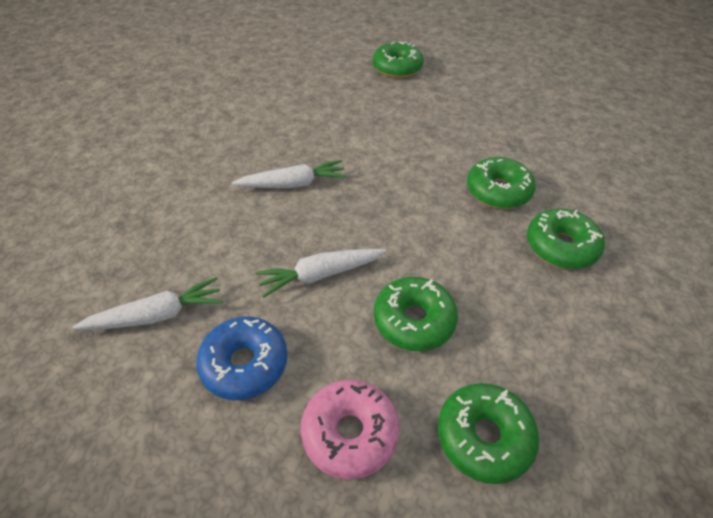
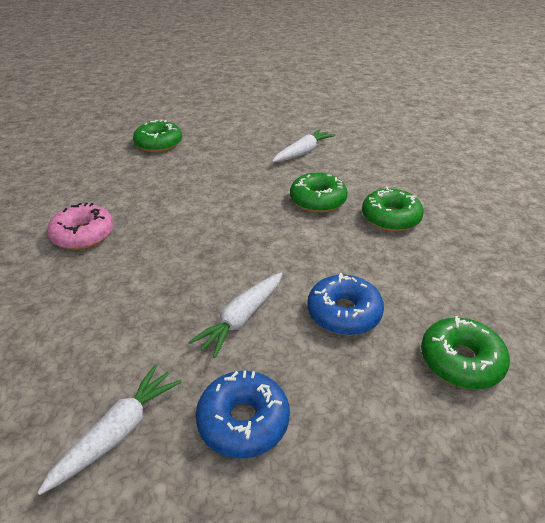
camera: 35 degrees left, 10 degrees down
white carrot [232,160,347,188] -> white carrot moved to [272,129,336,162]
pink donut [301,380,400,479] -> pink donut moved to [47,202,114,250]
green donut [374,277,458,351] -> blue donut [307,273,384,335]

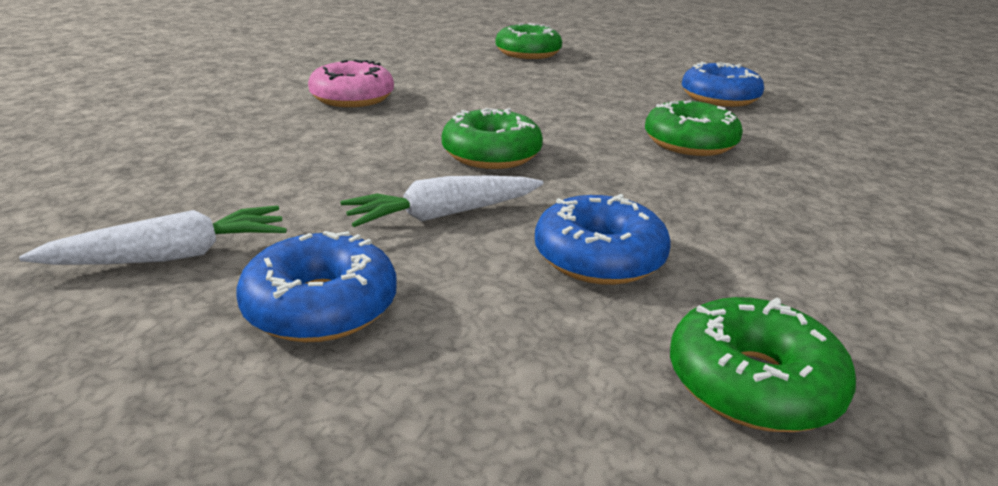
camera: 30 degrees right, 10 degrees down
white carrot [272,129,336,162] -> blue donut [682,62,764,107]
green donut [362,187,424,231] -> green donut moved to [442,108,543,169]

